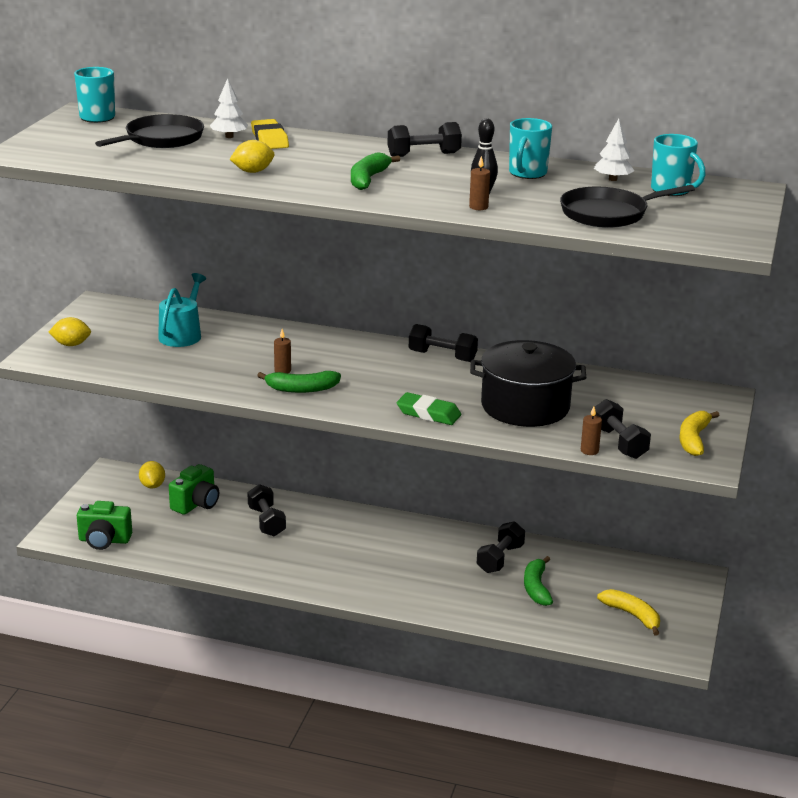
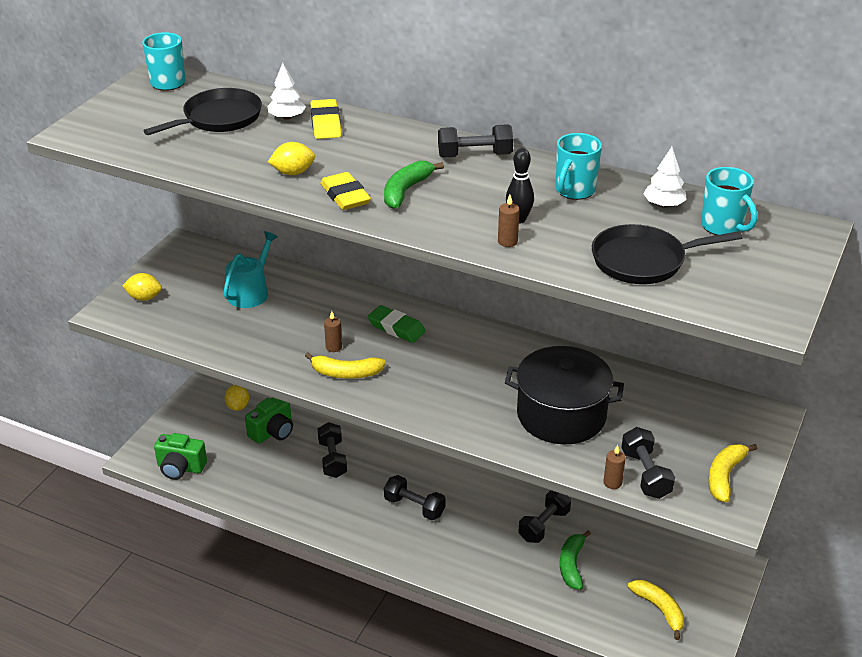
camera: 10 degrees right, 10 degrees up
green banana [257,371,341,393] -> yellow banana [305,353,386,379]
green eraser [397,392,461,425] -> green eraser moved to [368,305,426,343]
black dumbbell [409,324,478,362] -> black dumbbell moved to [384,475,446,520]
none -> yellow eraser [320,172,371,210]

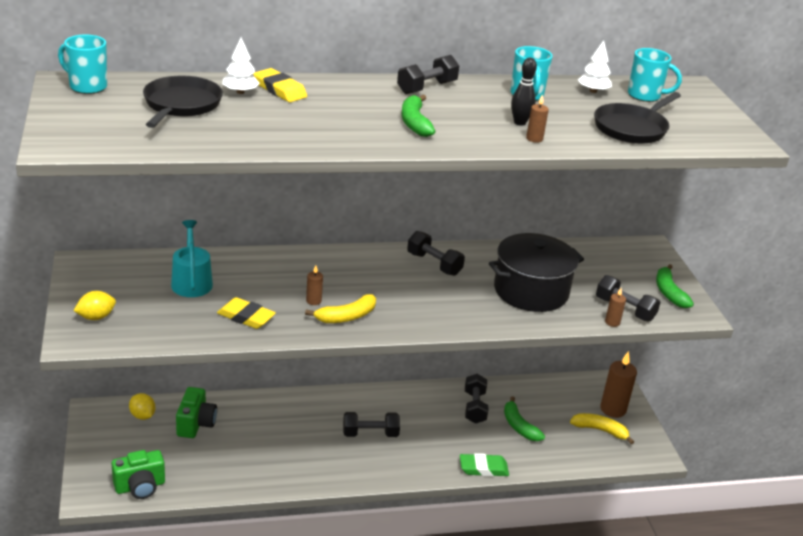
camera: 40 degrees left, 5 degrees down
yellow lemon [268,142,315,175] -> none
black dumbbell [318,422,347,478] -> black dumbbell moved to [407,231,465,276]
yellow eraser [320,172,371,210] -> yellow eraser moved to [217,297,276,329]
green eraser [368,305,426,343] -> green eraser moved to [460,453,509,477]
yellow banana [708,444,758,503] -> green banana [656,264,694,308]
none -> brown candle [600,351,637,418]

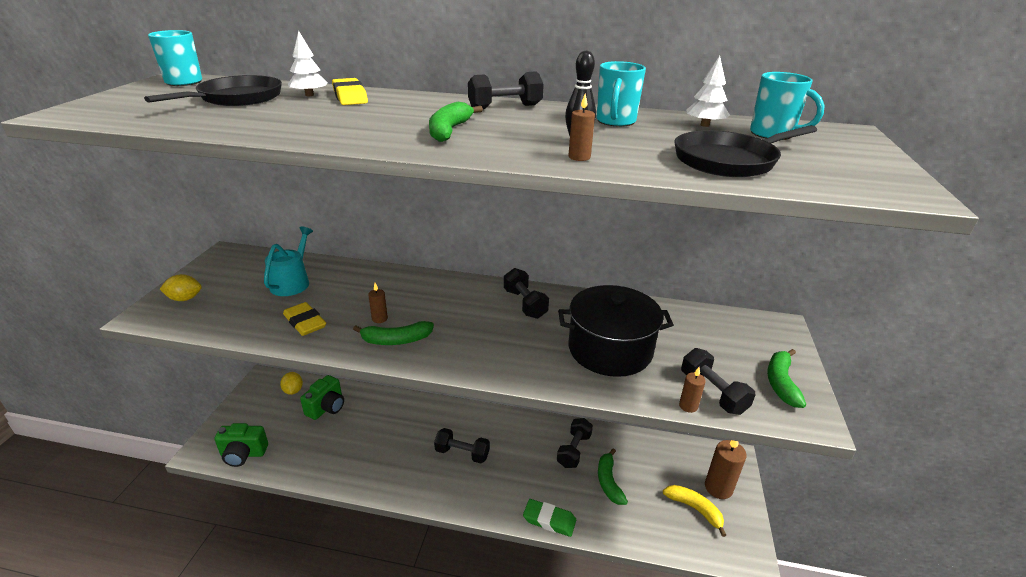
camera: 25 degrees right, 0 degrees up
yellow banana [305,294,376,323] -> green banana [353,321,434,345]

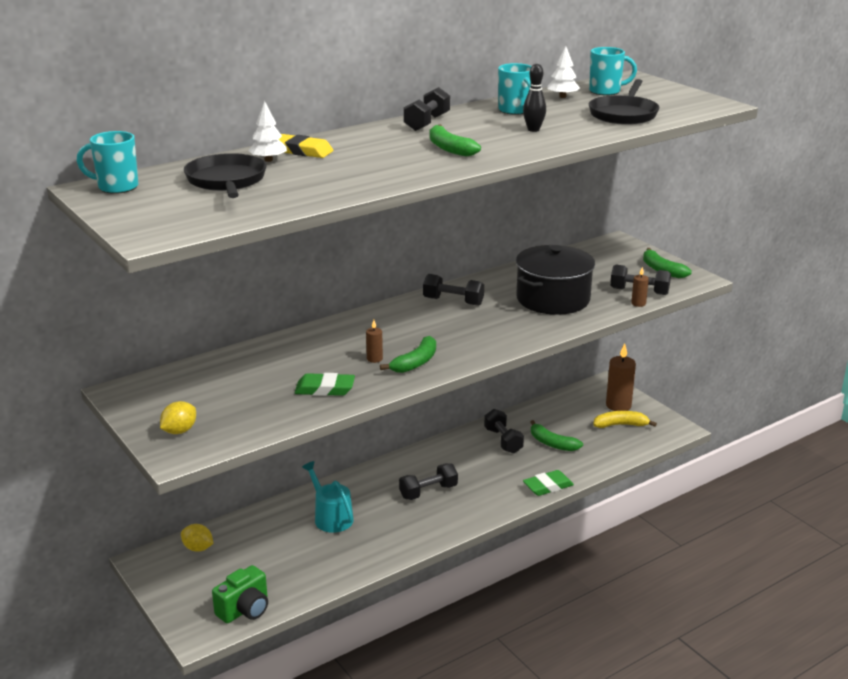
camera: 45 degrees left, 5 degrees down
turquoise watering can [264,227,313,296] -> turquoise watering can moved to [302,461,353,533]
yellow eraser [283,302,326,336] -> green eraser [295,373,355,396]
green camera [300,375,344,420] -> none
brown candle [568,93,595,161] -> none

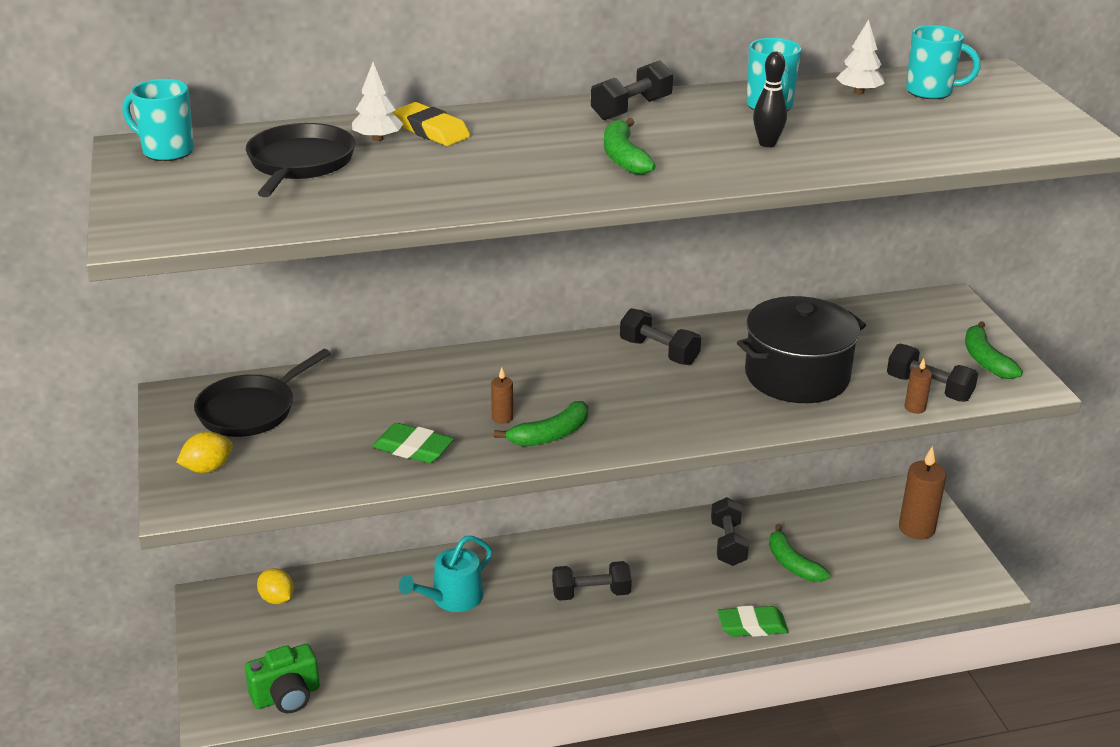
camera: 20 degrees right, 5 degrees up
turquoise watering can [302,461,353,533] -> turquoise watering can turned 120 degrees counterclockwise [399,536,492,612]
black pan [589,79,660,125] -> black pan moved to [194,349,331,437]
yellow banana [593,411,657,428] -> none

